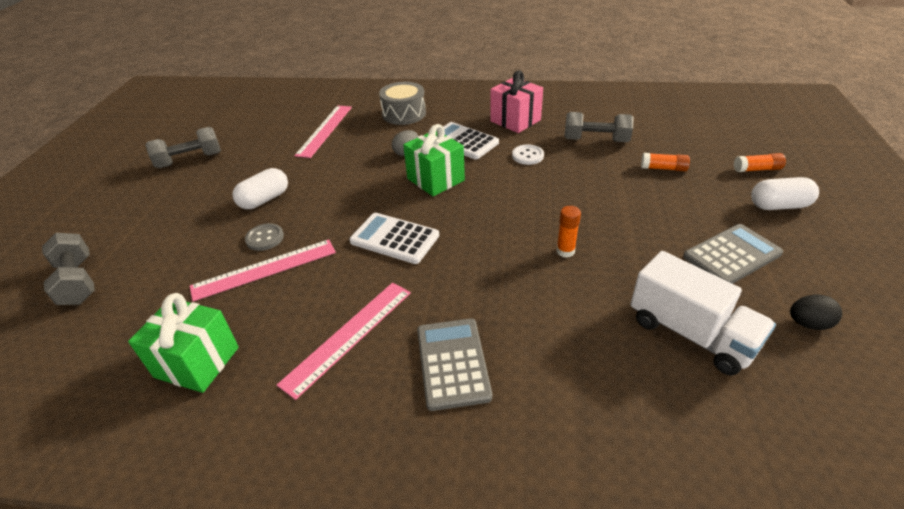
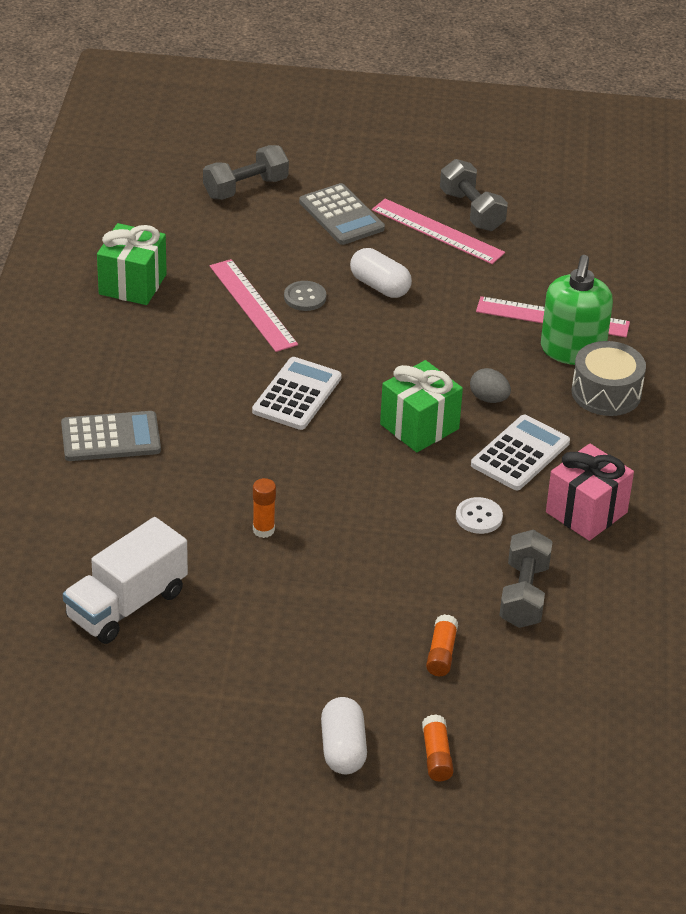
camera: 85 degrees right, 0 degrees up
pink ruler [277,282,411,400] -> pink ruler moved to [372,199,505,264]
grey calculator [683,224,783,284] -> grey calculator moved to [299,183,385,245]
black egg [790,294,842,330] -> none
none -> green soap dispenser [541,255,613,365]

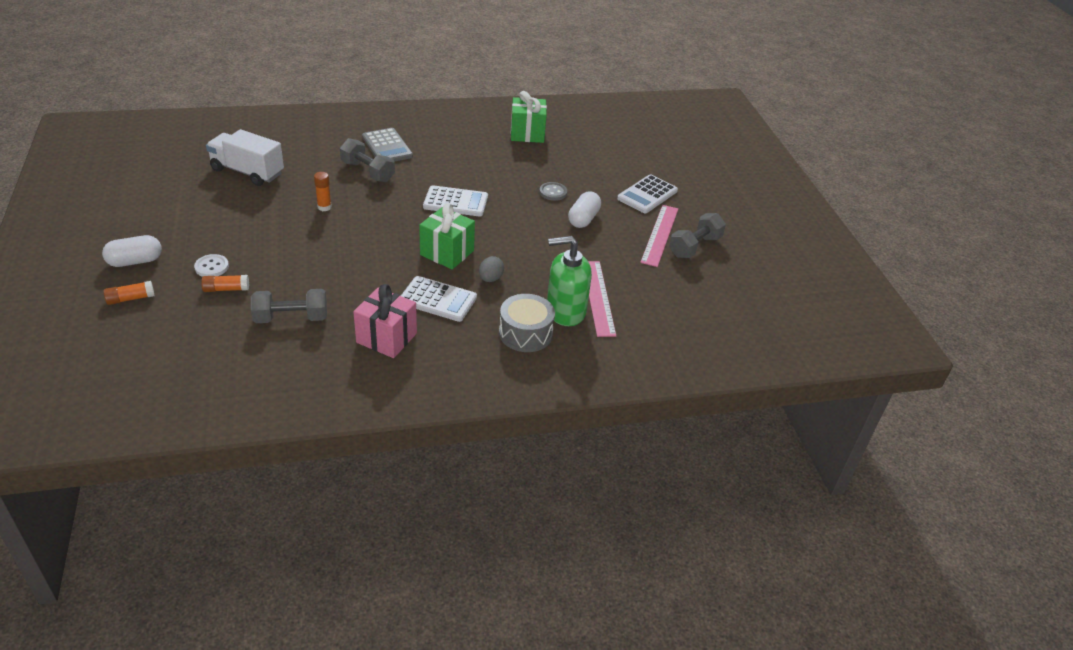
camera: 70 degrees right, 0 degrees up
grey dumbbell [203,145,289,200] -> grey dumbbell moved to [340,138,395,182]
pink ruler [210,259,298,352] -> none
grey calculator [299,183,385,245] -> white calculator [617,174,678,213]
white button [456,497,503,534] -> white button moved to [194,254,229,277]

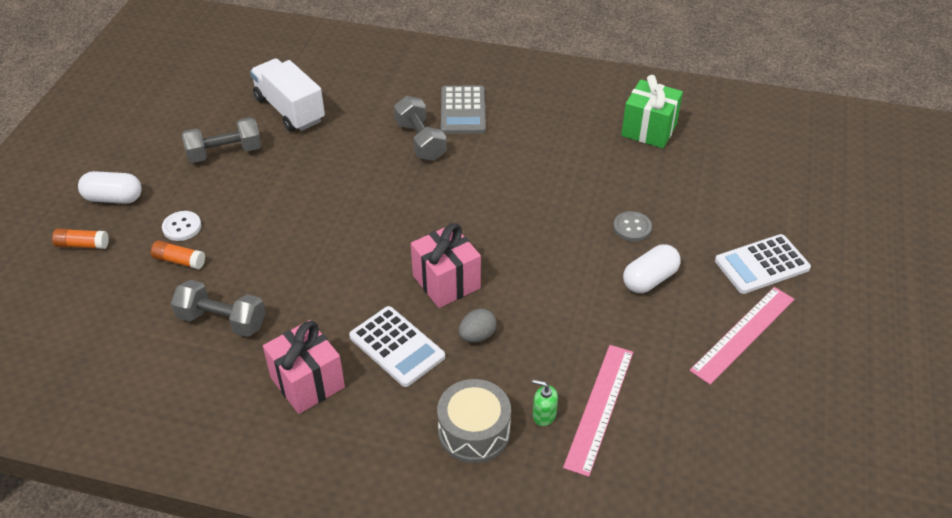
camera: 30 degrees right, 5 degrees up
orange glue stick [314,172,332,211] -> none
green gift [419,203,475,269] -> pink gift [411,223,481,308]
white calculator [423,185,488,217] -> none
green soap dispenser [547,236,592,326] -> green soap dispenser [532,380,558,426], size x0.43
grey dumbbell [669,213,726,258] -> grey dumbbell moved to [182,117,262,163]

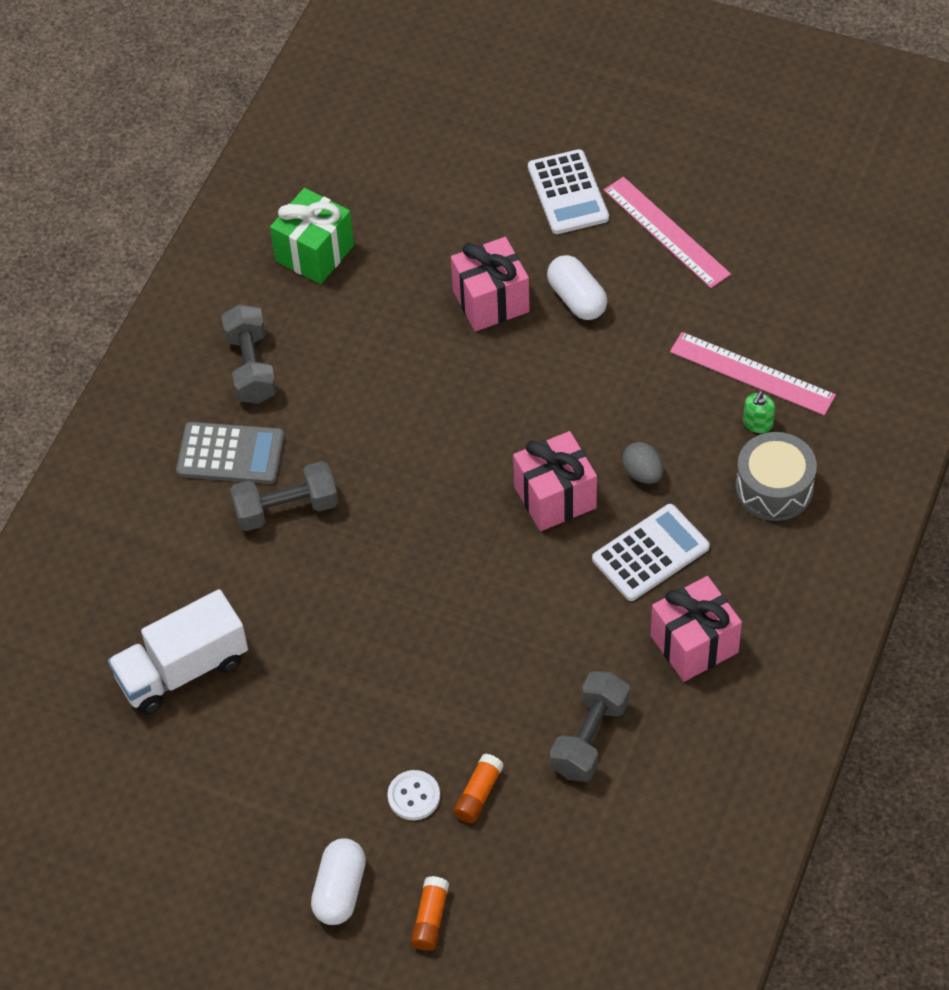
camera: 80 degrees left, 10 degrees up
grey dumbbell [182,117,262,163] -> grey dumbbell moved to [221,304,277,404]
grey button [613,211,652,241] -> pink gift [451,237,530,331]

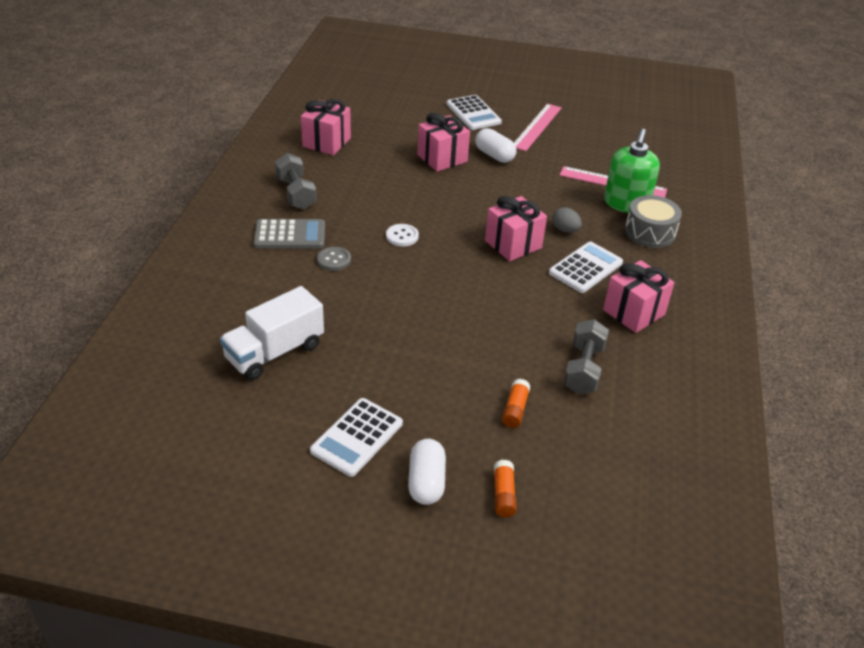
camera: 15 degrees left, 15 degrees down
grey dumbbell [230,461,338,531] -> grey button [317,247,351,271]
green gift [270,188,354,284] -> pink gift [301,99,351,155]
white button [387,770,440,820] -> white button moved to [386,224,419,246]
pink ruler [604,177,731,288] -> pink ruler turned 75 degrees clockwise [514,104,562,151]
green soap dispenser [743,391,775,433] -> green soap dispenser [604,129,660,213], size x2.35
none -> white calculator [310,398,403,477]

